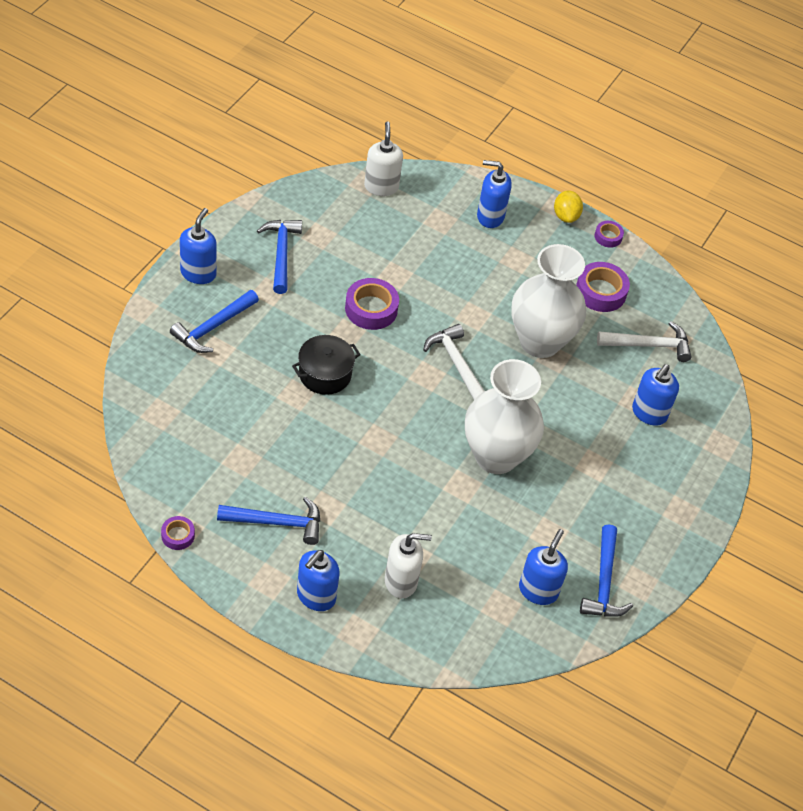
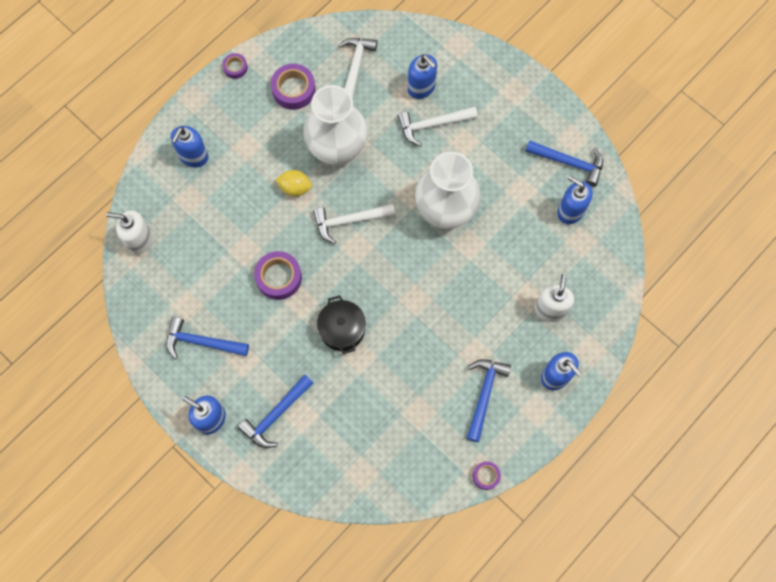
camera: 70 degrees left, 20 degrees up
blue hammer [170,290,259,353] -> blue hammer turned 75 degrees clockwise [238,375,313,448]
yellow lemon [554,190,583,223] -> yellow lemon moved to [275,170,312,196]
none -> white hammer [398,106,478,147]

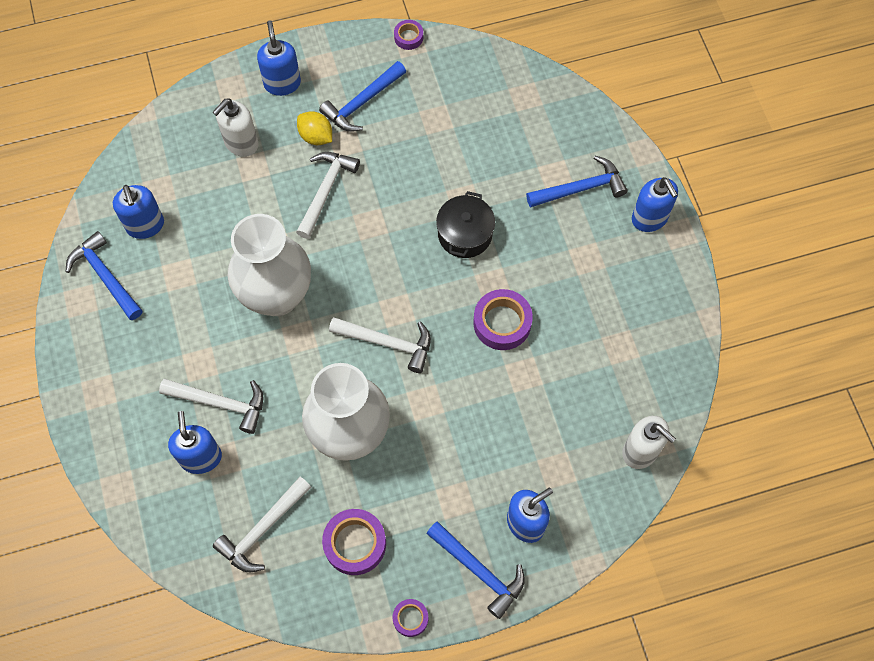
camera: 150 degrees left, 5 degrees down
blue hammer [166,317,249,359] -> blue hammer moved to [426,521,525,619]
yellow lemon [275,170,312,196] -> yellow lemon moved to [297,111,332,145]
none -> white hammer [296,152,360,239]

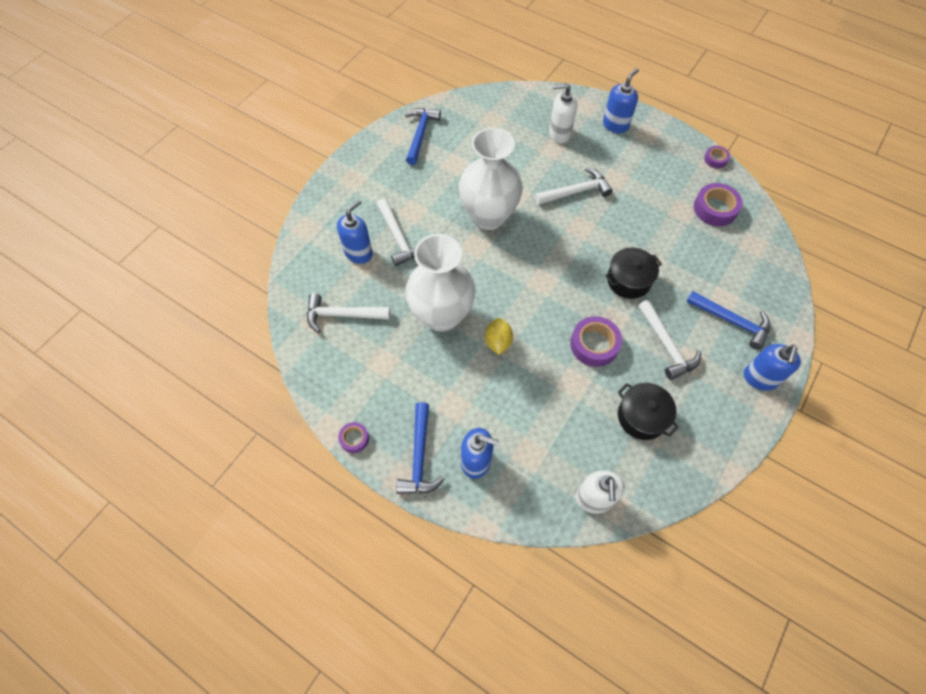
camera: 50 degrees right, 5 degrees down
blue soap dispenser [113,185,164,239] -> none
yellow lemon [297,111,332,145] -> yellow lemon moved to [485,318,513,355]
blue hammer [319,61,406,132] -> none
purple tape [322,509,386,575] -> purple tape moved to [694,183,743,226]
white hammer [329,317,431,373] -> white hammer moved to [638,300,701,380]
none -> black pot [618,383,679,440]

